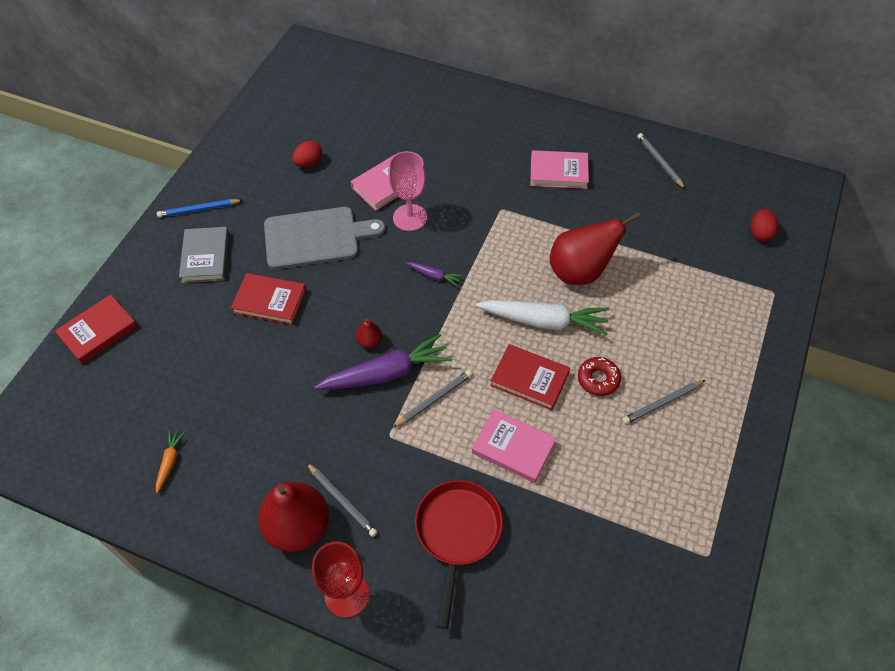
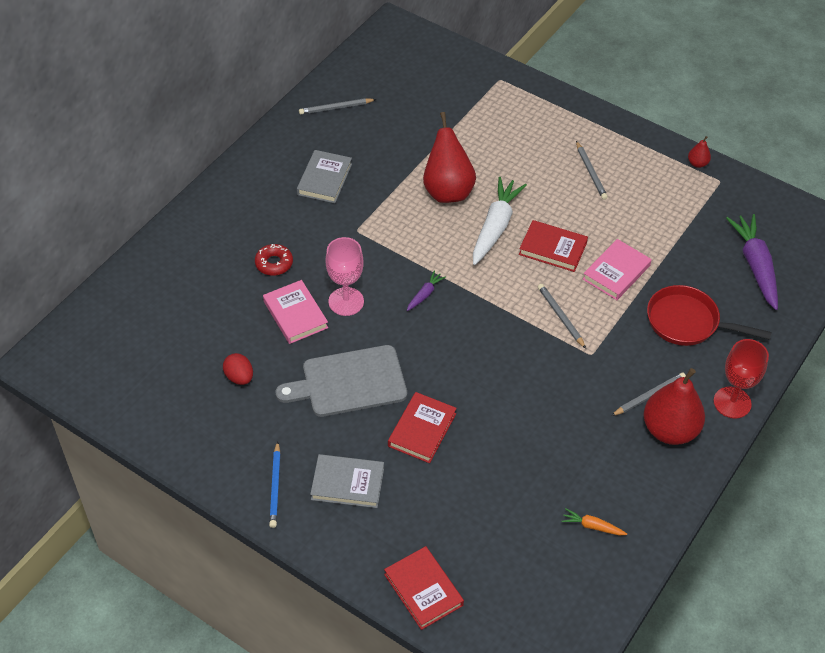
camera: 80 degrees left, 5 degrees down
grey cutting board [264,207,385,269] -> grey cutting board turned 105 degrees counterclockwise [276,345,407,417]
purple carrot [315,333,452,390] -> purple carrot moved to [726,214,778,310]
red pear [356,318,382,348] -> red pear moved to [688,136,711,168]
red book [490,344,570,411] -> red book turned 75 degrees clockwise [519,220,588,272]
pink book [530,150,589,189] -> grey book [297,150,352,203]
red donut [578,357,621,396] -> red donut moved to [255,244,293,276]
red egg [750,209,778,241] -> none

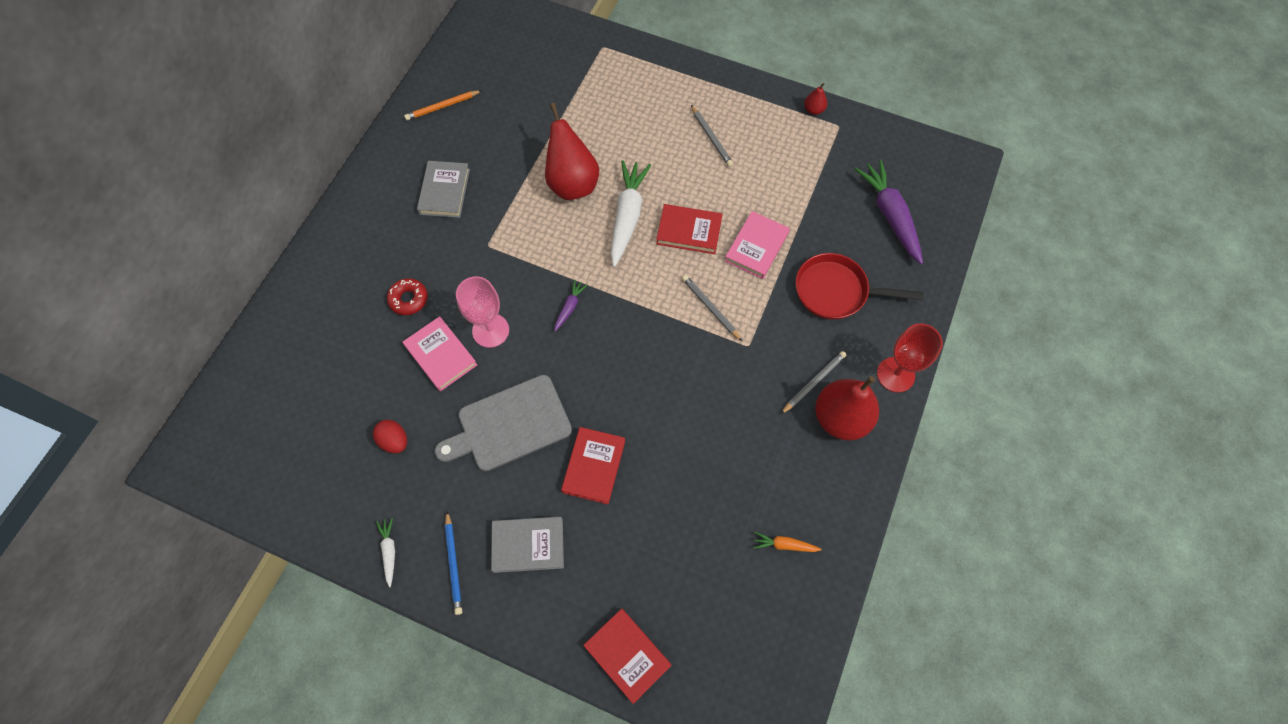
camera: 10 degrees left, 15 degrees up
grey pencil [299,98,377,114] -> orange pencil [404,90,482,120]
none -> white carrot [376,518,395,587]

